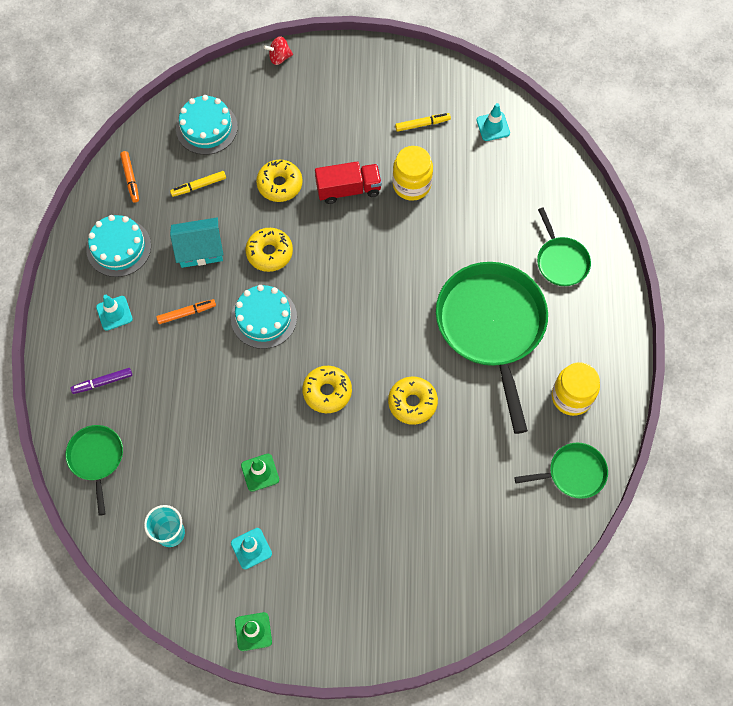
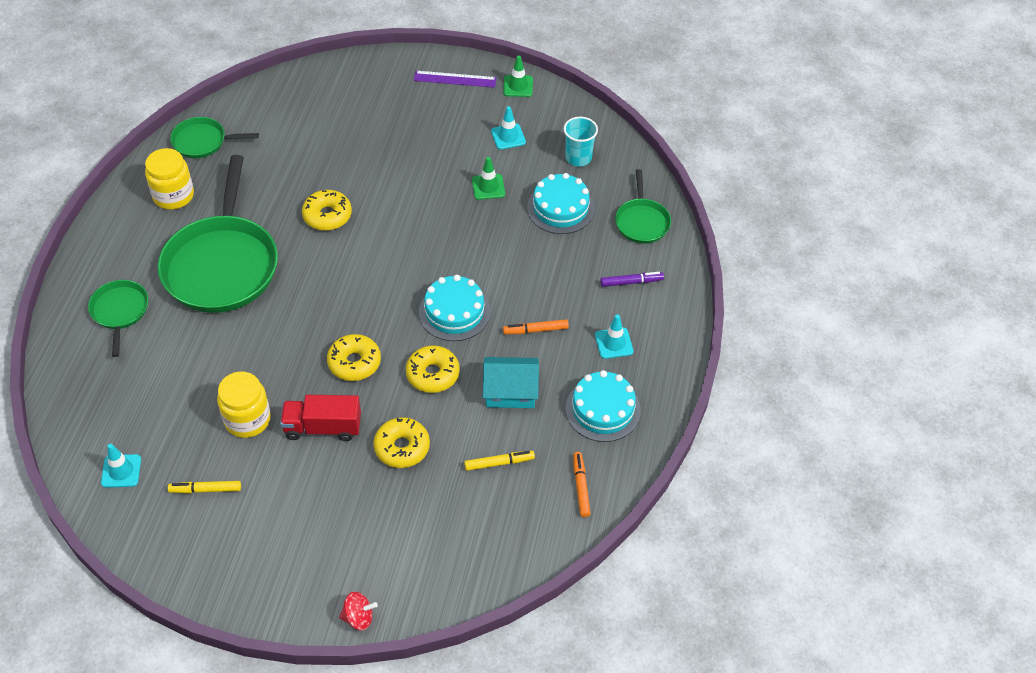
camera: 170 degrees left, 15 degrees down
turquoise cake [176,95,238,155] -> turquoise cake moved to [527,173,594,234]
yellow donut [302,366,352,413] -> yellow donut moved to [327,334,381,381]
none -> purple ruler [414,71,497,88]

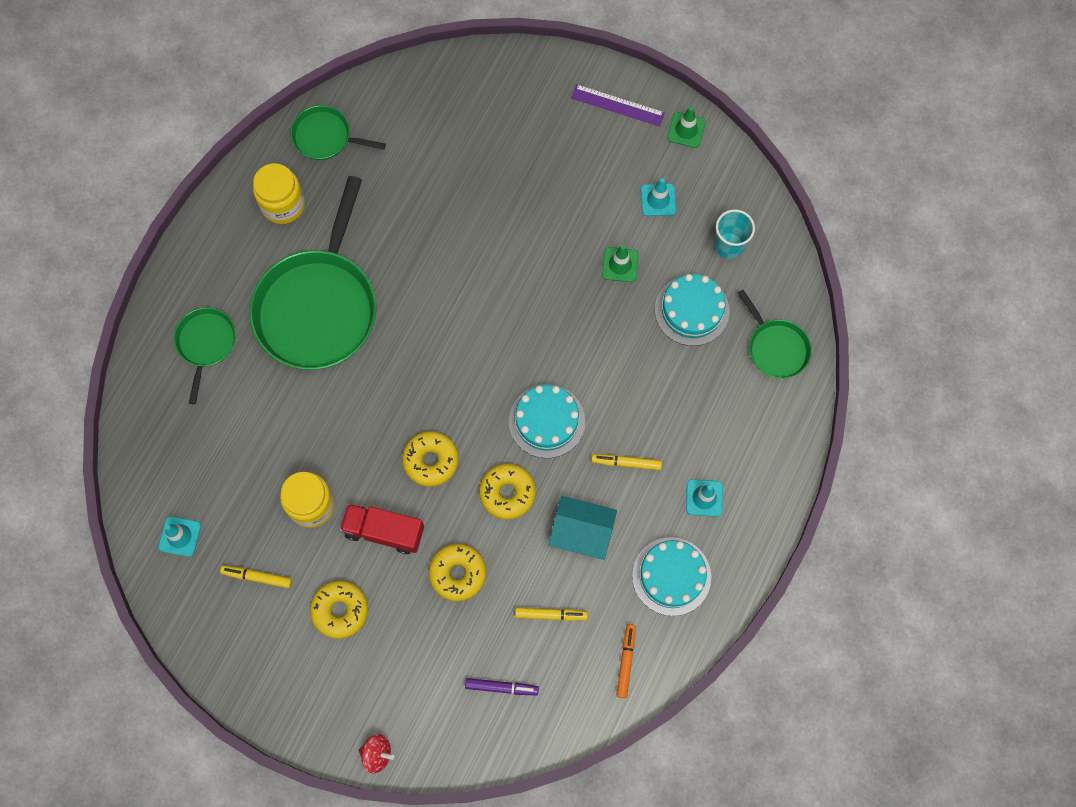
camera: 15 degrees right, 20 degrees up
yellow donut [302,190,352,231] -> yellow donut moved to [310,580,368,639]
orange marker [503,319,569,334] -> yellow marker [591,454,662,470]
purple marker [600,272,664,287] -> purple marker moved to [465,678,539,695]
green pan [615,169,671,244] -> green pan turned 45 degrees counterclockwise [738,290,811,379]

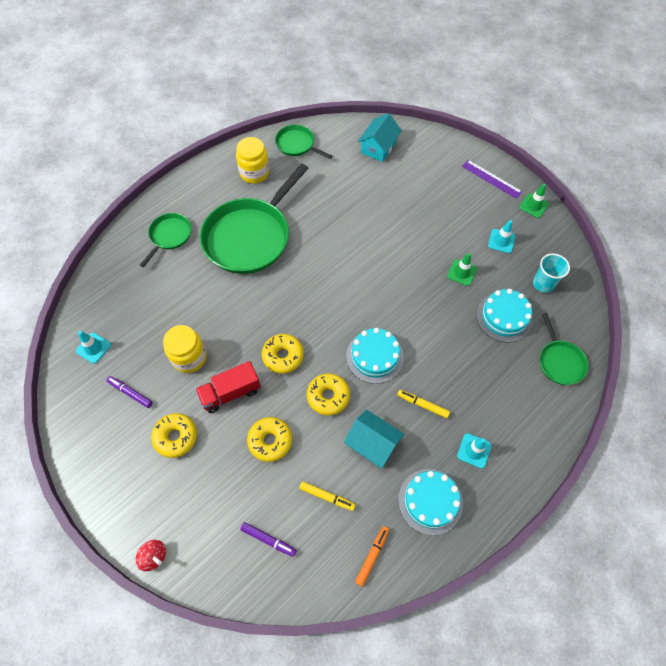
camera: 20 degrees right, 10 degrees down
yellow marker [220,565,292,588] -> purple marker [106,376,153,408]
red truck [340,504,424,554] -> red truck turned 60 degrees counterclockwise [195,361,261,413]
none -> turquoise house [358,113,402,162]

